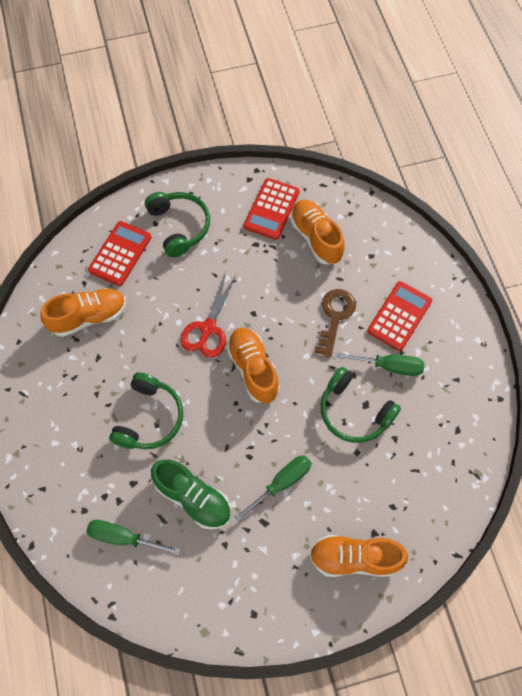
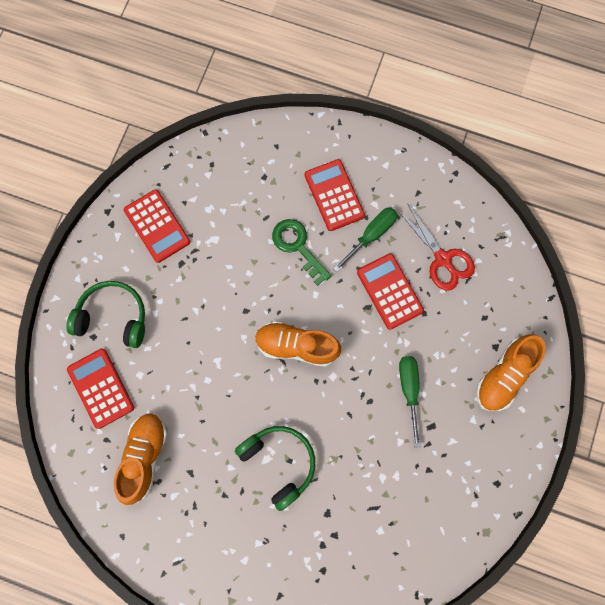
camera: 55 degrees left, 10 degrees up
green screwdriver [86,520,181,555] -> none
green shoe [151,459,231,530] -> none
red scissors [180,272,237,358] -> red scissors moved to [398,203,475,291]
orange shoe [290,200,345,265] -> none
brown key [314,289,356,358] -> green key [272,219,332,286]
green headphones [321,367,401,443] -> red calculator [357,253,424,330]

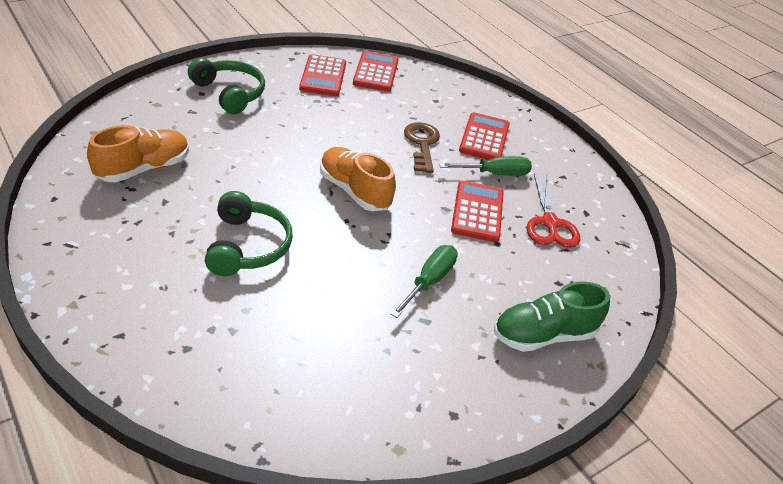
camera: 30 degrees right, 35 degrees down
red calculator [67,349,134,429] -> red calculator moved to [353,51,398,92]
green key [272,219,332,286] -> brown key [404,122,440,173]
orange shoe [476,334,546,411] -> green shoe [494,281,610,352]

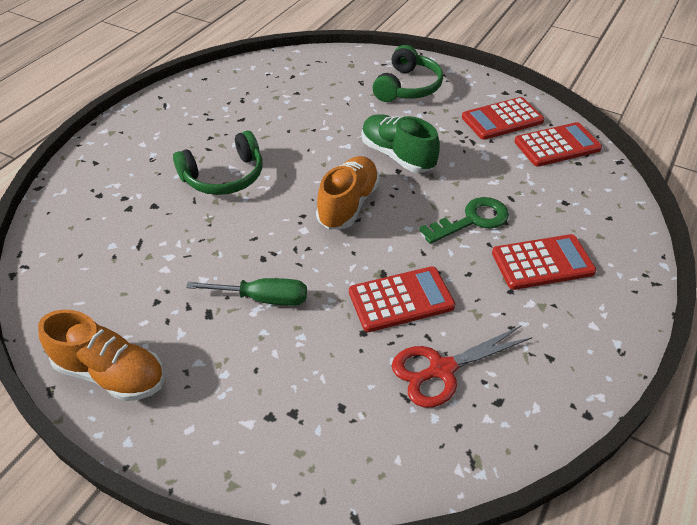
camera: 70 degrees right, 5 degrees up
orange shoe [87,125,189,182] -> orange shoe moved to [38,310,165,401]
brown key [404,122,440,173] -> green key [419,197,509,244]
green screwdriver [439,156,532,176] -> none
green shoe [494,281,610,352] -> green shoe moved to [361,114,440,173]

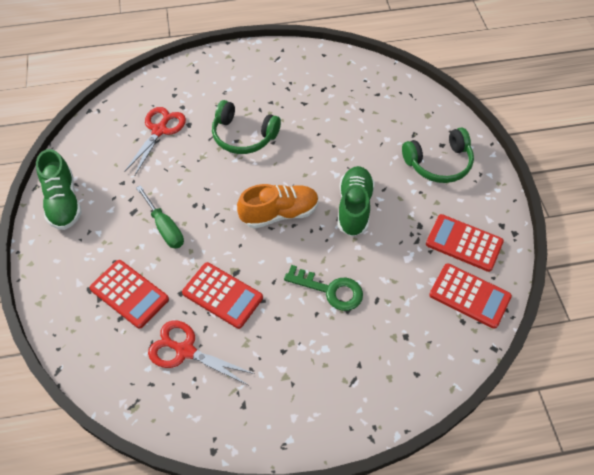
camera: 50 degrees right, 10 degrees up
orange shoe [38,310,165,401] -> green shoe [36,149,82,230]
red calculator [492,234,597,290] -> red calculator moved to [89,260,169,329]
none -> red scissors [124,107,186,175]

